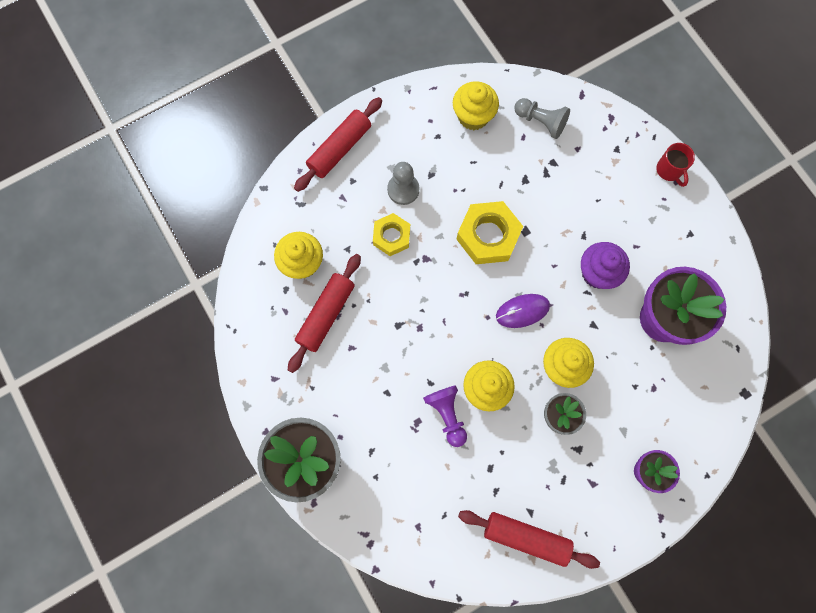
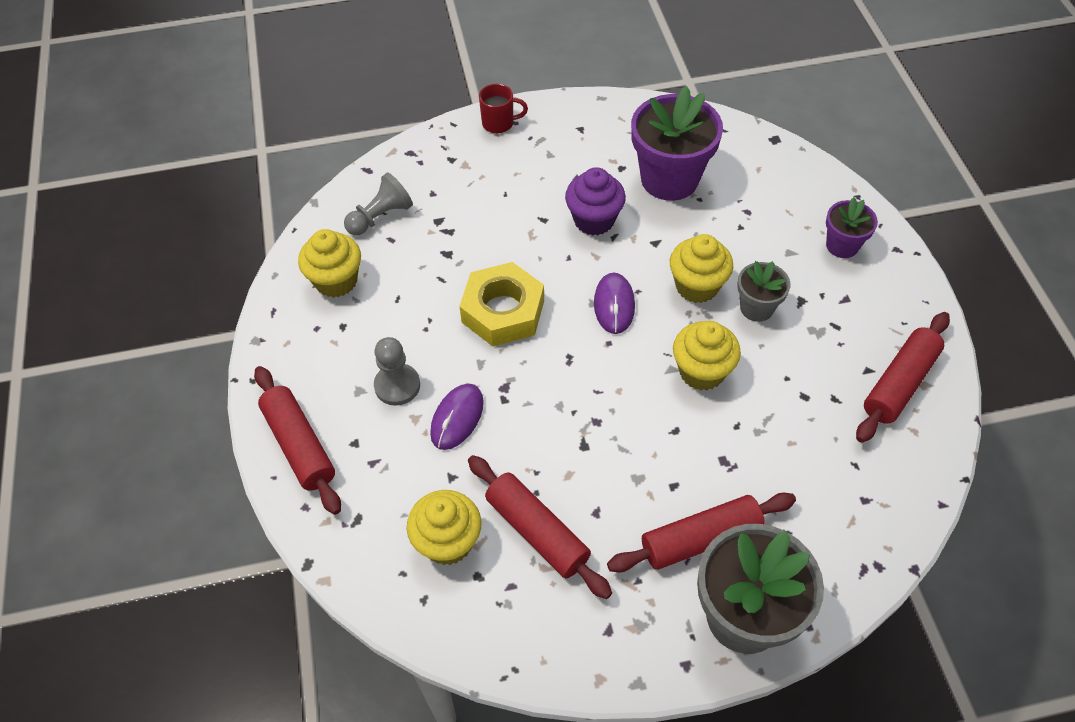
camera: 70 degrees left, 20 degrees down
yellow nut [373,213,410,256] -> purple mouse [430,384,484,450]
purple pawn [423,385,467,447] -> none
none -> red rolling pin [607,493,796,573]

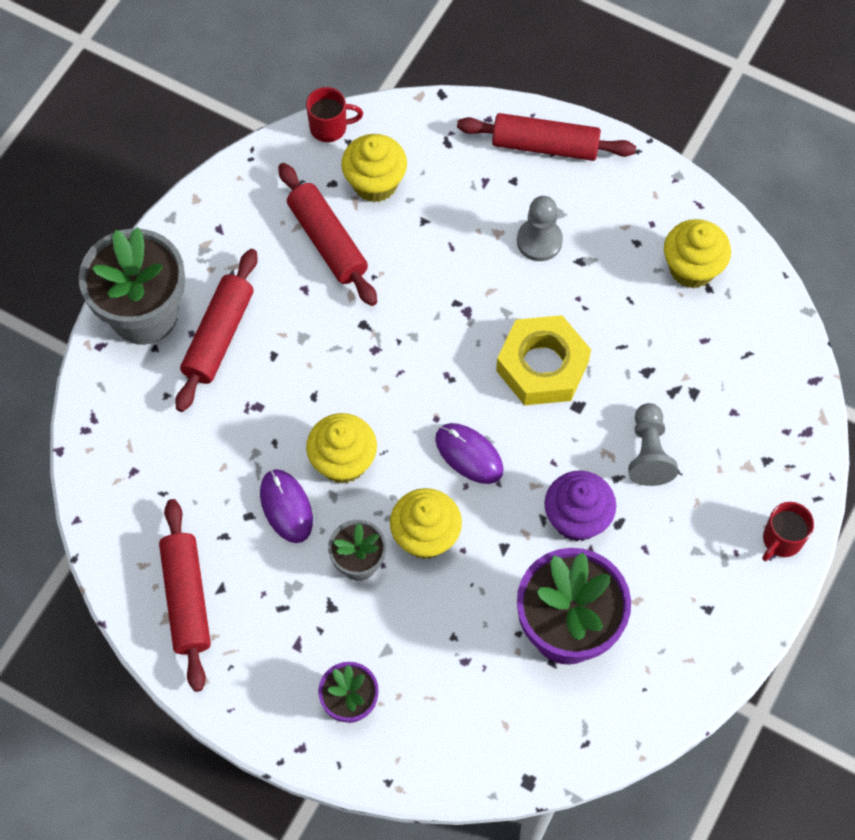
camera: 130 degrees right, 10 degrees up
grey pawn [344,173,413,235] -> grey pawn moved to [628,403,678,486]
purple mouse [430,384,484,450] -> purple mouse moved to [260,469,313,543]
red rolling pin [468,455,612,599] -> red rolling pin turned 60 degrees clockwise [278,163,377,306]
none -> red mug [306,87,363,142]

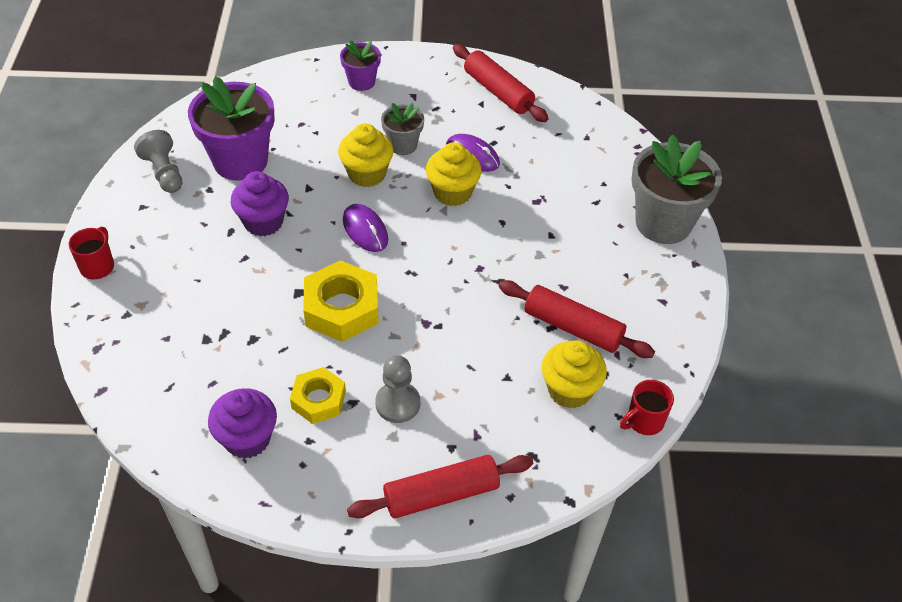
camera: 150 degrees right, 15 degrees down
red rolling pin [175,249,258,412] -> none
purple mouse [435,423,504,484] -> purple mouse turned 45 degrees clockwise [343,204,388,252]
grey pawn [628,403,678,486] -> grey pawn moved to [134,130,183,193]
yellow cupcake [664,219,731,289] -> purple cupcake [208,388,277,459]
none -> yellow nut [290,367,346,424]

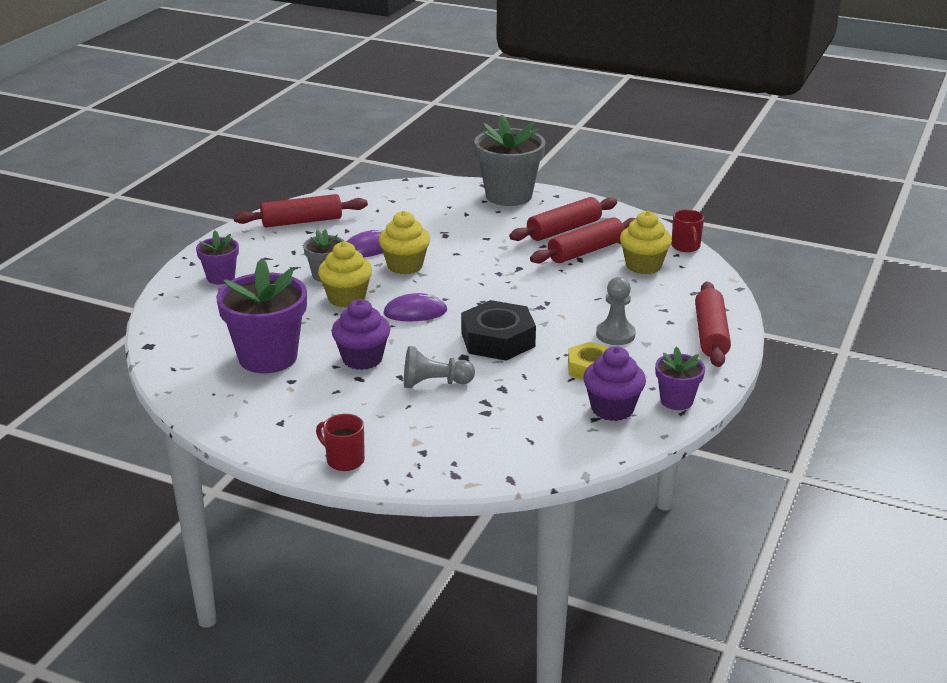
camera: 65 degrees left, 20 degrees down
grey pawn [134,130,183,193] -> grey pawn moved to [404,346,475,388]
yellow nut [303,260,379,342] -> black nut [461,300,536,361]
none -> red rolling pin [509,197,617,241]
none -> purple flower pot [655,347,705,410]

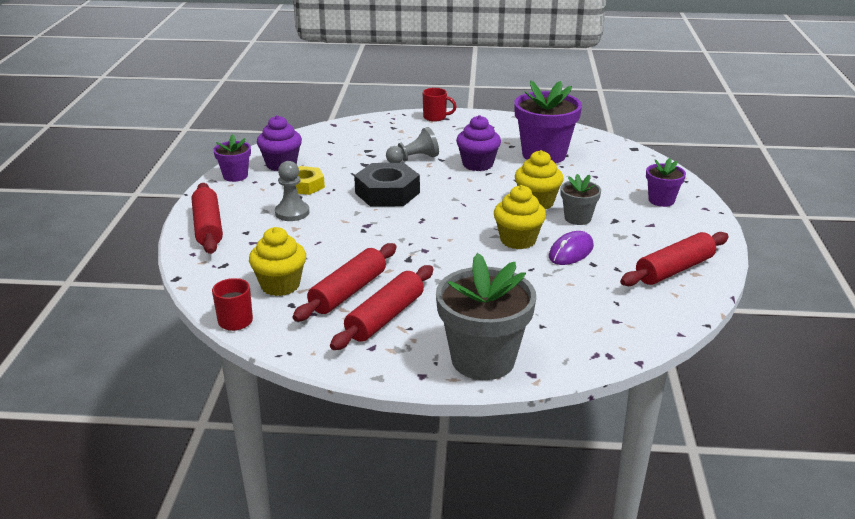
camera: 160 degrees right, 0 degrees up
purple mouse [383,293,448,321] -> none

